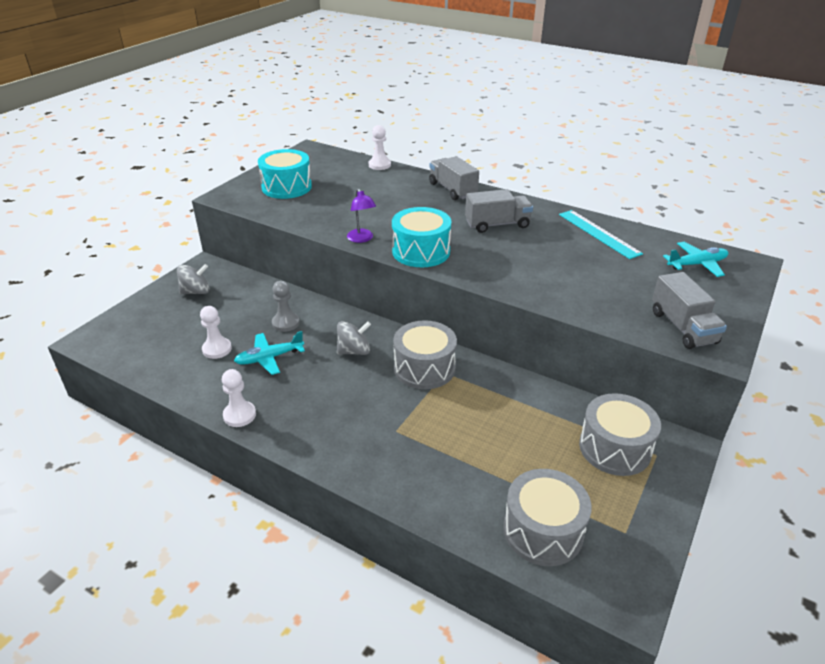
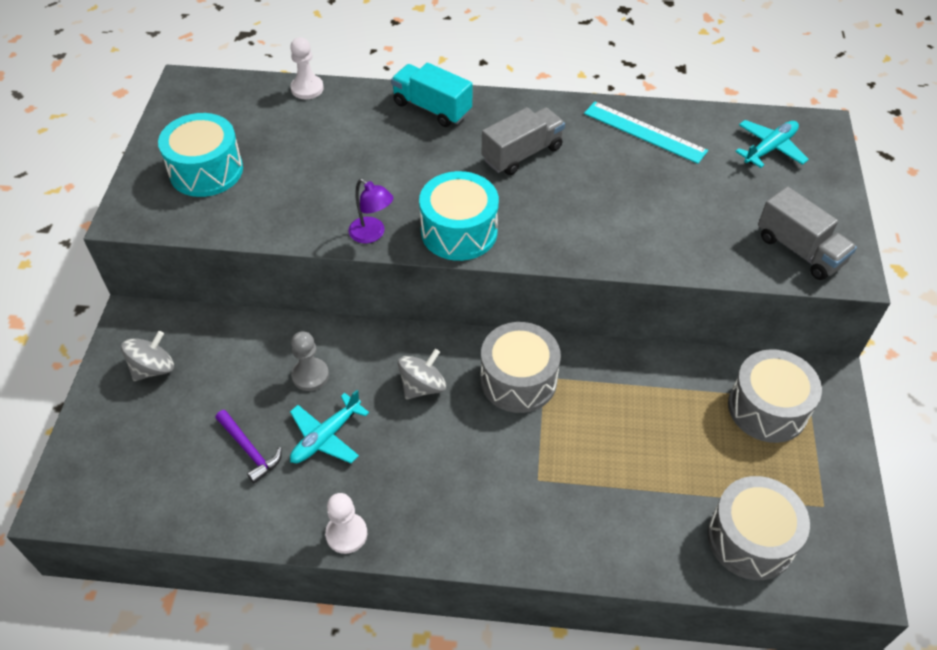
camera: 25 degrees left, 15 degrees up
white pawn [200,306,232,359] -> purple hammer [216,410,282,484]
grey truck [429,156,479,200] -> turquoise truck [391,63,472,127]

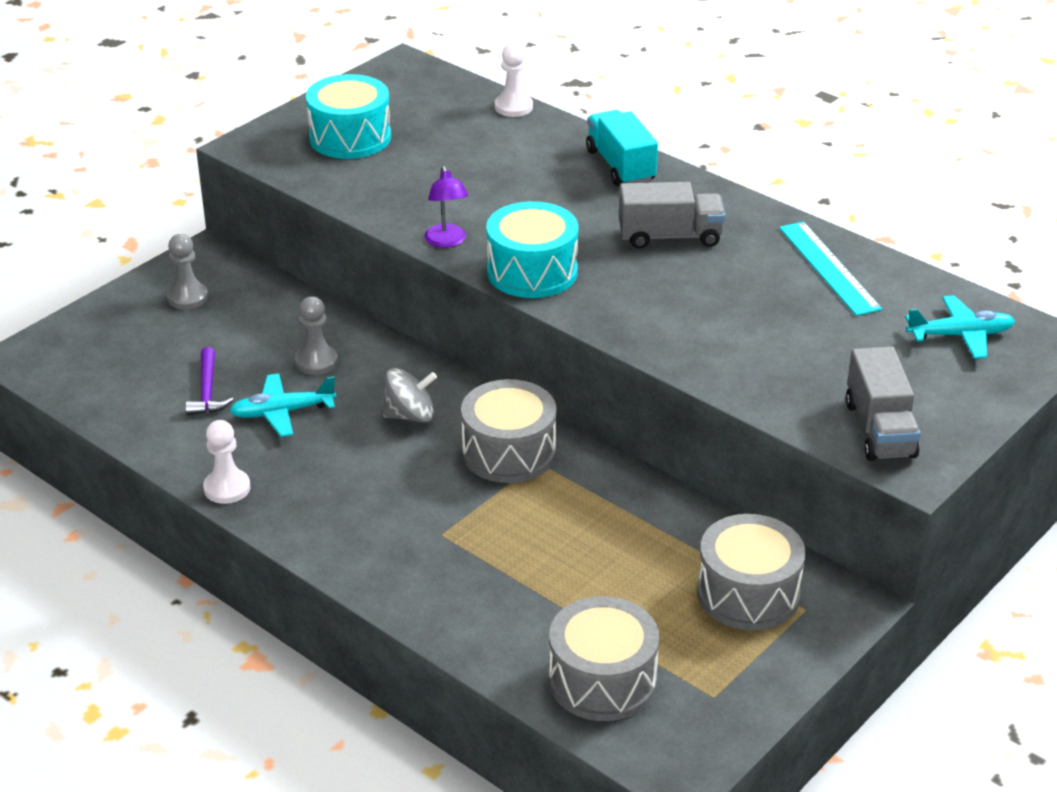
camera: 35 degrees right, 15 degrees down
grey spinning top [121,331,174,381] -> grey pawn [167,234,208,309]

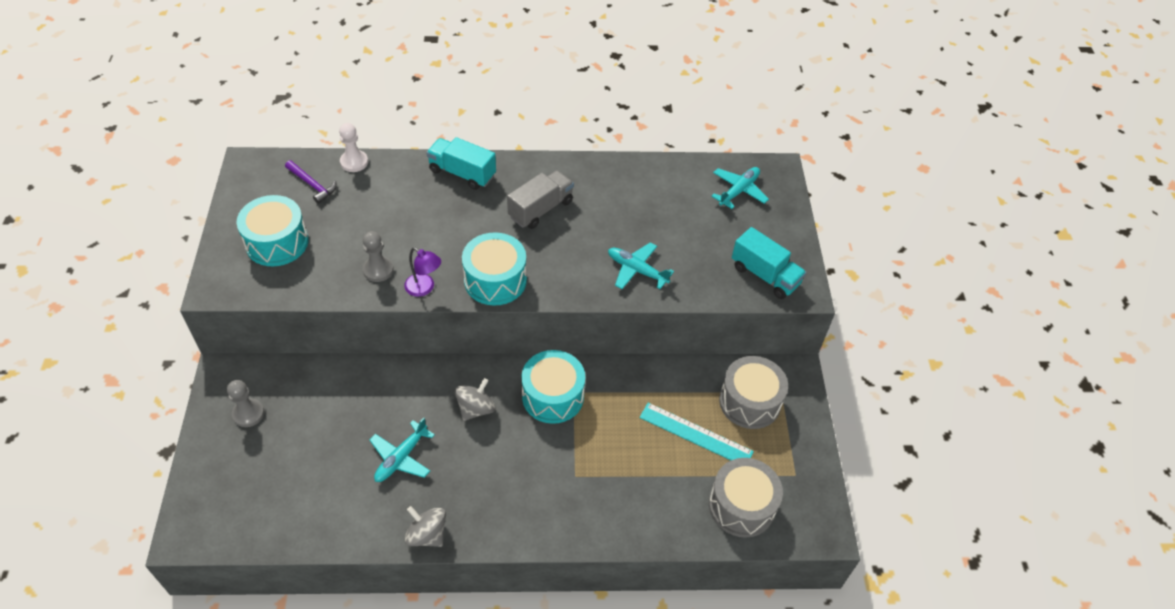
camera: 45 degrees left, 15 degrees up
purple hammer [185,347,234,416] -> purple hammer moved to [285,160,337,204]
white pawn [203,420,250,504] -> grey spinning top [404,506,446,547]
grey pawn [295,296,338,375] -> grey pawn moved to [363,231,394,282]
grey drum [461,379,556,483] -> turquoise drum [521,350,585,424]
turquoise ruler [779,221,882,316] -> turquoise ruler moved to [639,403,754,460]
grey truck [845,346,921,461] -> turquoise truck [732,227,806,299]
none -> turquoise plane [608,242,674,289]

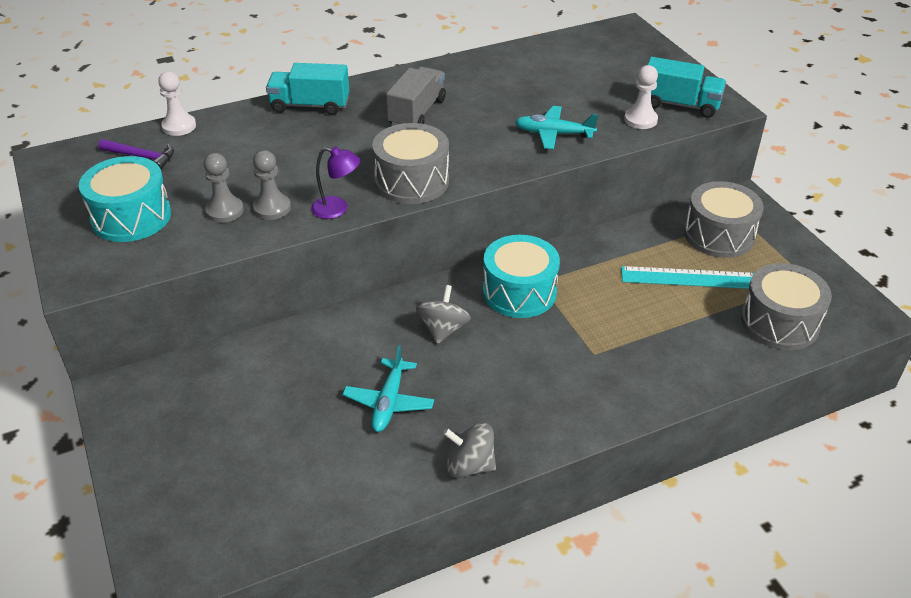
camera: 20 degrees left, 10 degrees down
grey pawn [227,380,264,427] -> grey pawn moved to [203,153,244,223]
turquoise drum [462,232,527,306] -> grey drum [372,123,449,204]
turquoise plane [711,167,769,209] -> none
none -> white pawn [624,65,658,129]

